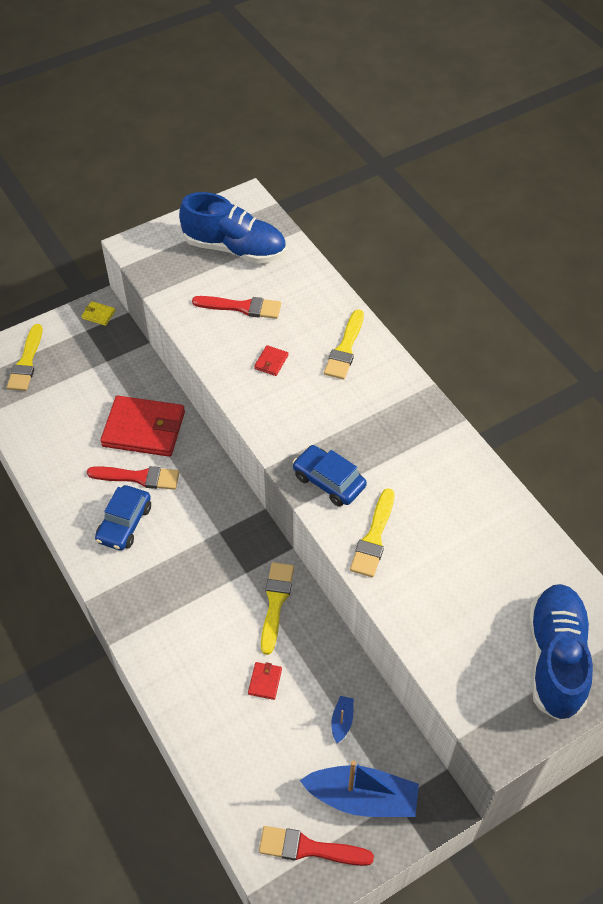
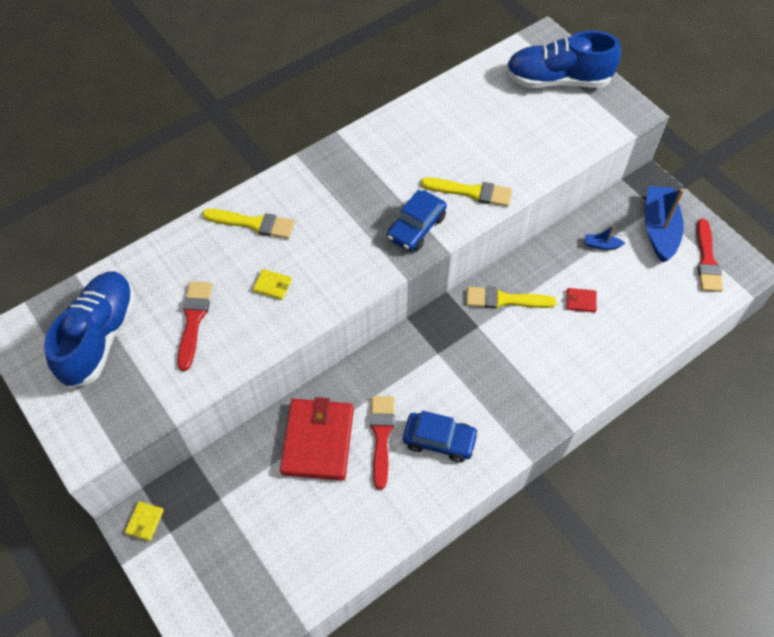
camera: 95 degrees left, 5 degrees up
yellow brush [7,324,42,391] -> none
red wallet [254,345,288,376] -> yellow wallet [253,269,292,300]

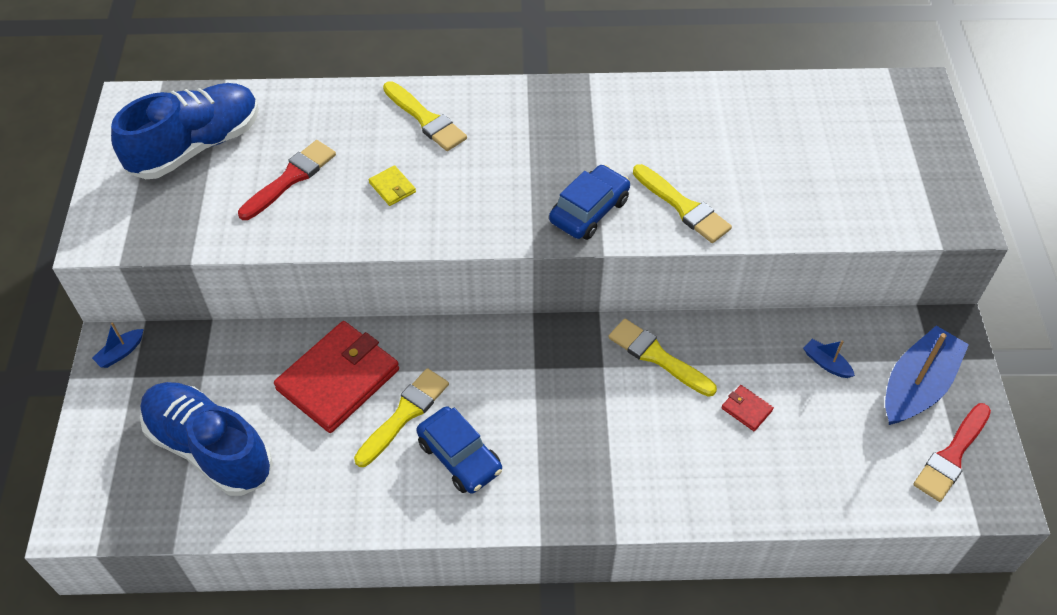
camera: 35 degrees right, 5 degrees down
yellow wallet [125,501,164,541] -> blue boat [92,322,143,368]
red brush [370,396,394,490] -> yellow brush [354,368,449,467]
blue car [387,190,447,251] -> blue car turned 150 degrees clockwise [549,165,630,240]
blue shoe [506,31,621,88] -> blue shoe moved to [140,382,273,496]

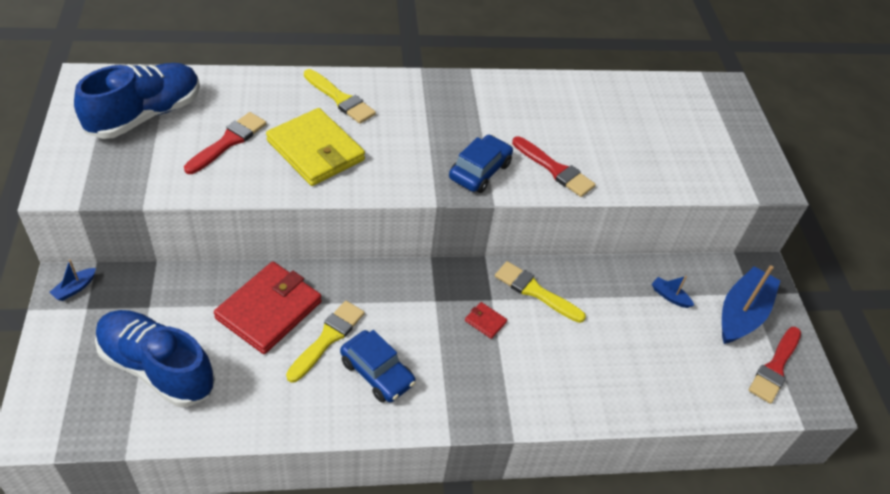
camera: 10 degrees left, 5 degrees down
yellow wallet [369,165,416,206] -> yellow wallet [266,108,365,186], size x2.45
yellow brush [633,164,732,243] -> red brush [512,136,596,197]
red wallet [721,385,774,431] -> red wallet moved to [465,302,507,339]

